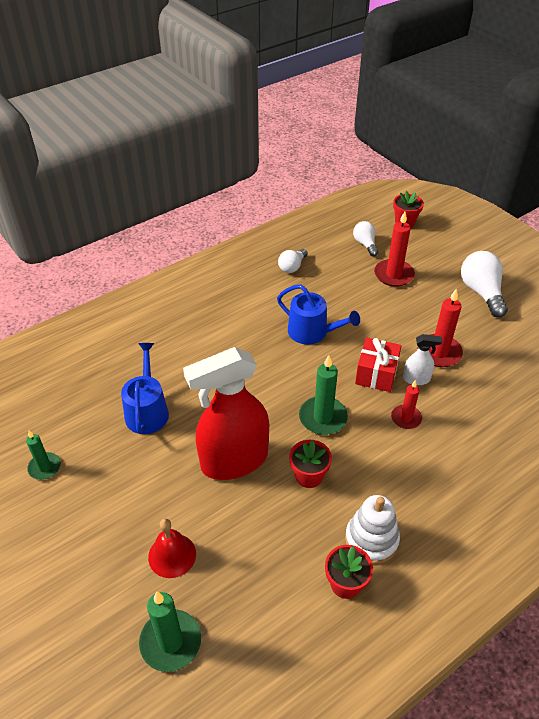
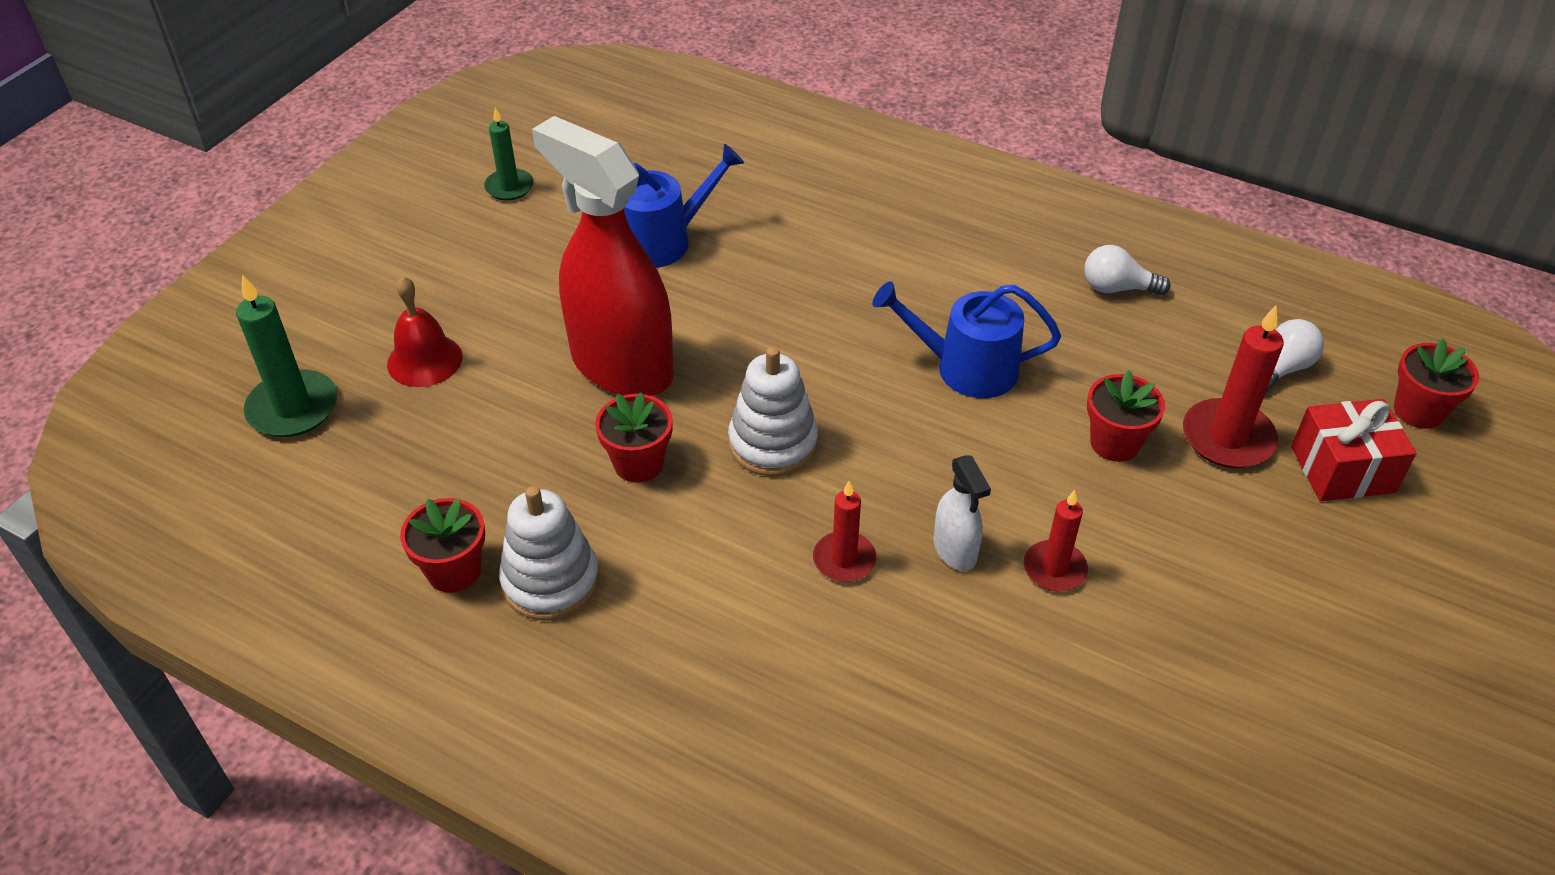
camera: 65 degrees right, 0 degrees up
blue watering can [277,284,360,345] -> blue watering can turned 90 degrees clockwise [872,281,1061,398]
green candle [299,355,348,435] -> white stacking toy [728,347,818,476]
red gift [355,338,401,392] -> red gift moved to [1291,399,1417,501]
red candle [418,288,463,367] -> red candle [1024,490,1088,591], size x0.63
white light bulb [461,251,508,318] -> none
none -> red flower pot [1087,370,1165,462]

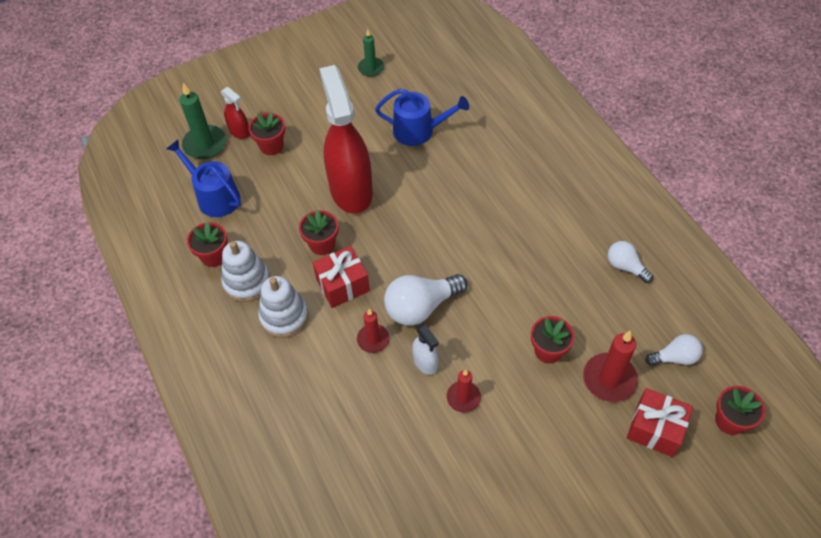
camera: 35 degrees right, 10 degrees up
red bell [387,276,463,387] -> red flower pot [249,112,285,155]
white stacking toy [728,347,818,476] -> white stacking toy moved to [258,276,309,338]
blue watering can [872,281,1061,398] -> blue watering can moved to [166,140,241,217]
white spray bottle [934,455,991,571] -> white spray bottle turned 45 degrees counterclockwise [412,323,439,375]
none -> red spray bottle [221,87,250,139]
none -> red gift [312,246,370,308]
none -> white light bulb [384,274,467,326]

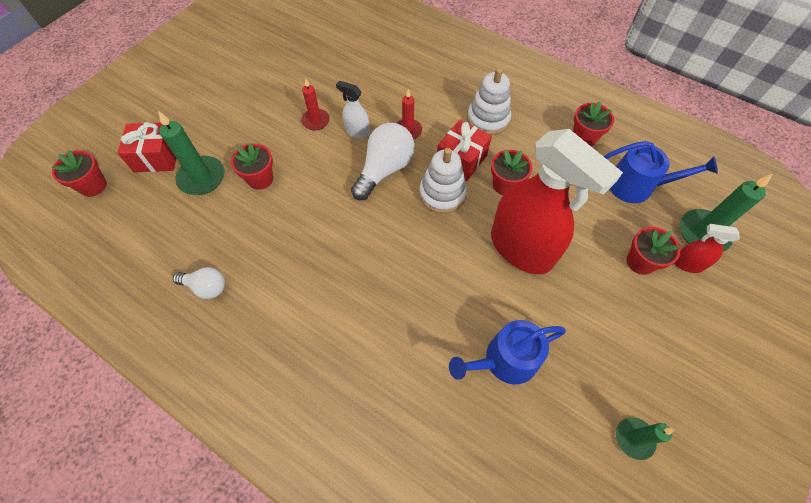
camera: 150 degrees right, 5 degrees up
white stacking toy [221,241,270,302] -> white stacking toy moved to [419,148,467,214]
red candle [583,331,638,402] -> green candle [158,111,224,195]
white light bulb [645,334,703,366] -> none

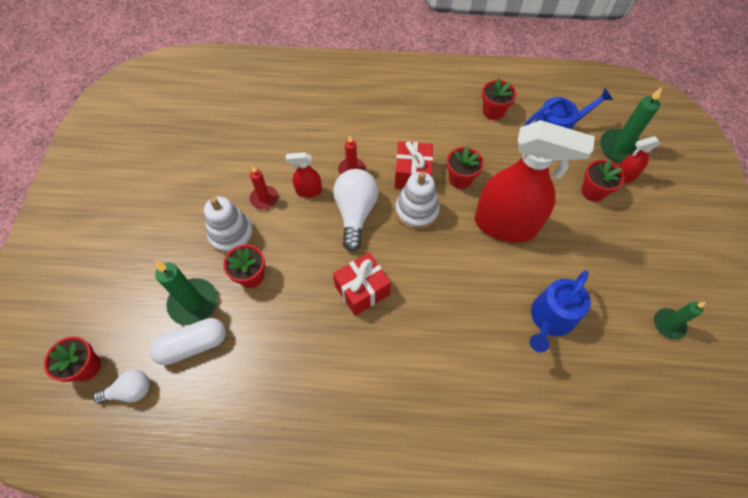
camera: 30 degrees left, 0 degrees up
red gift [118,122,176,172] -> red gift moved to [333,252,391,316]
white light bulb [173,267,225,299] -> white light bulb moved to [93,370,150,404]
white spray bottle [336,80,370,139] -> red spray bottle [286,152,322,198]
white stacking toy [467,68,511,135] -> white stacking toy moved to [204,196,254,254]
none -> white capsule [150,318,226,365]

